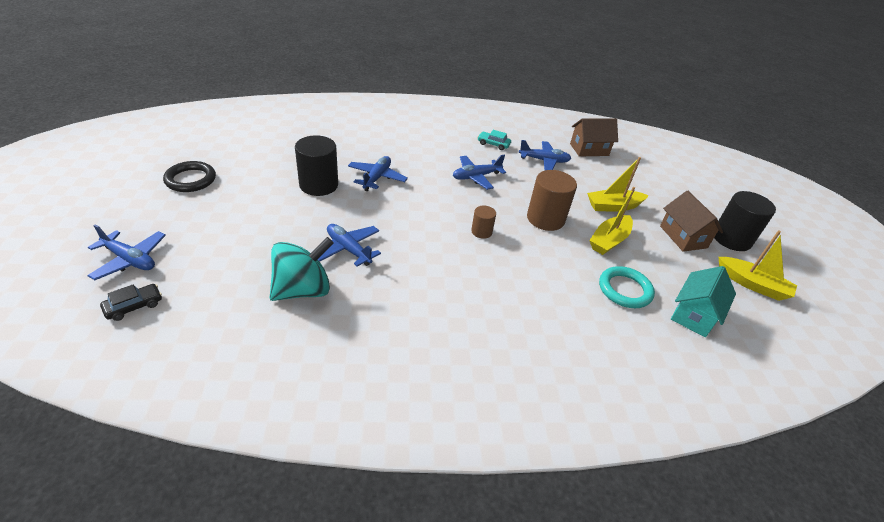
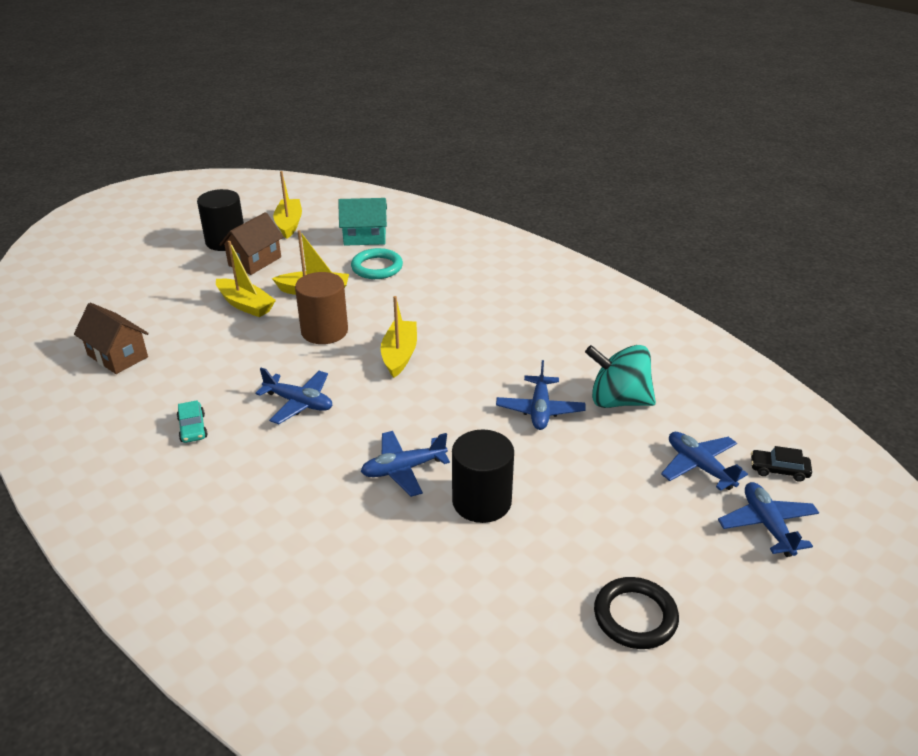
camera: 125 degrees left, 5 degrees down
brown cylinder [471,206,496,239] -> yellow boat [381,296,417,378]
blue plane [519,140,571,170] -> blue plane moved to [661,432,748,491]

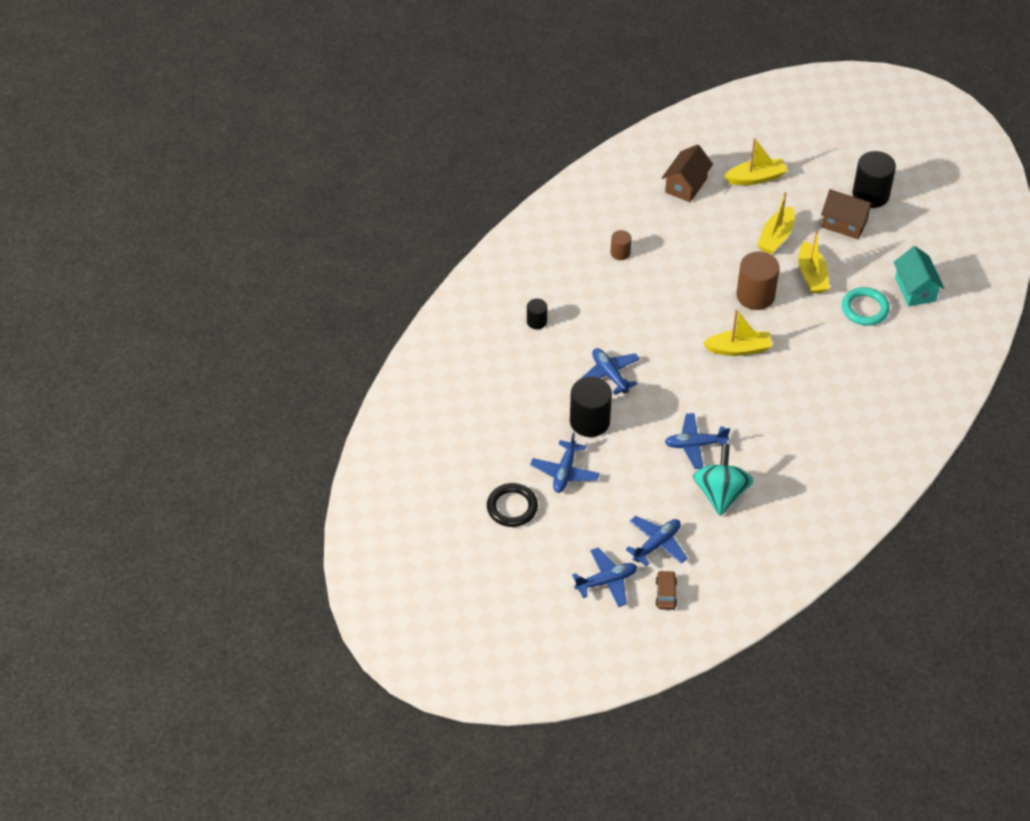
camera: 80 degrees right, 15 degrees up
turquoise car [177,400,207,443] -> brown cylinder [611,230,631,260]
blue plane [255,368,332,424] -> blue plane moved to [530,432,599,493]
yellow boat [273,171,302,239] -> yellow boat moved to [724,138,787,185]
black car [751,446,812,482] -> brown car [656,570,677,610]
none -> black cylinder [527,299,547,329]

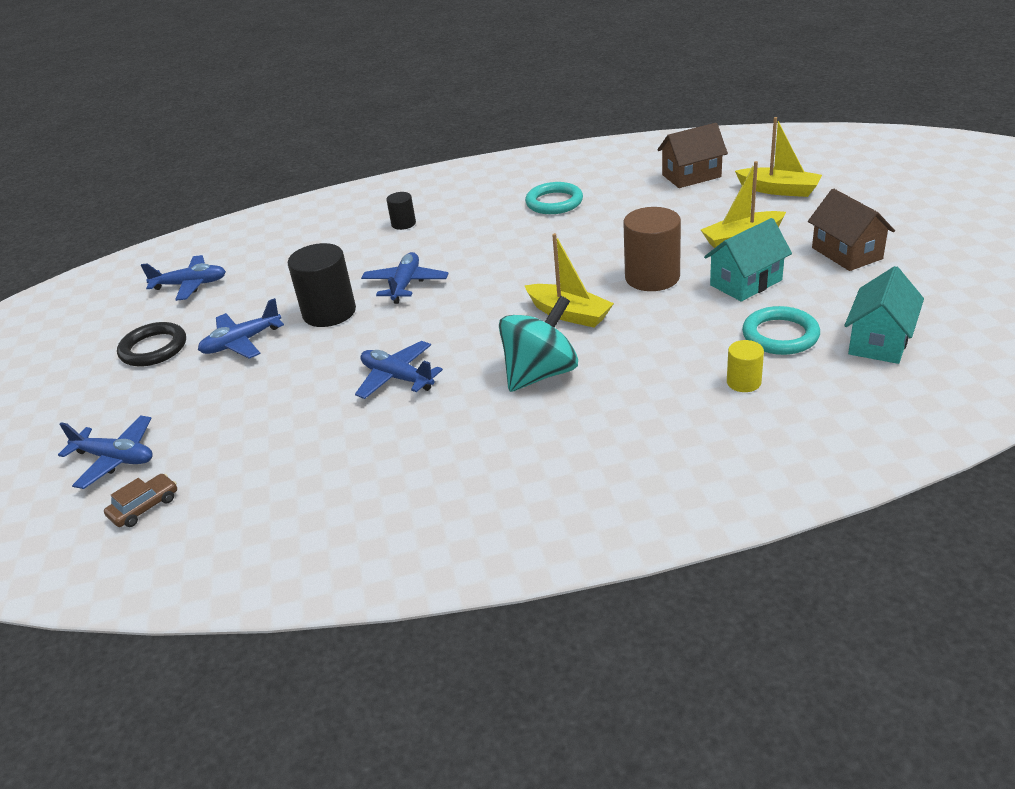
camera: 45 degrees right, 15 degrees down
brown cylinder [611,230,631,260] -> turquoise ring [525,182,583,214]
blue plane [625,516,687,566] -> blue plane moved to [141,255,226,301]
turquoise spinning top [693,444,753,516] -> turquoise spinning top moved to [499,296,578,392]
yellow boat [798,229,829,294] -> turquoise house [704,218,792,302]
black cylinder [853,151,896,208] -> none
none -> yellow cylinder [727,340,764,392]

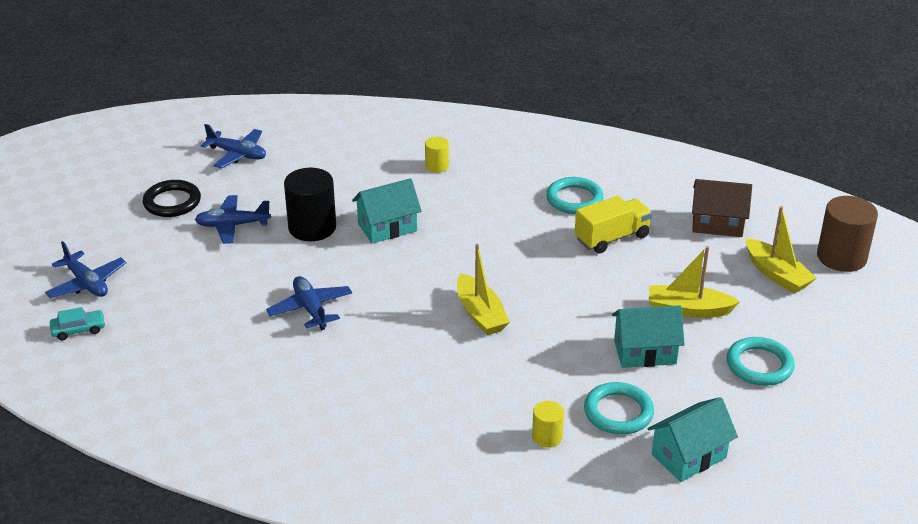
camera: 25 degrees right, 0 degrees up
brown car [104,474,177,527] -> turquoise car [50,307,106,340]
blue plane [361,252,449,304] -> turquoise house [352,178,422,244]
black cylinder [386,192,416,230] -> yellow cylinder [425,137,449,173]
turquoise spinning top [499,296,578,392] -> none
brown cylinder [623,207,681,291] -> brown cylinder moved to [817,196,878,272]
brown house [808,189,895,271] -> turquoise ring [727,337,795,386]
none -> yellow truck [575,196,652,254]

